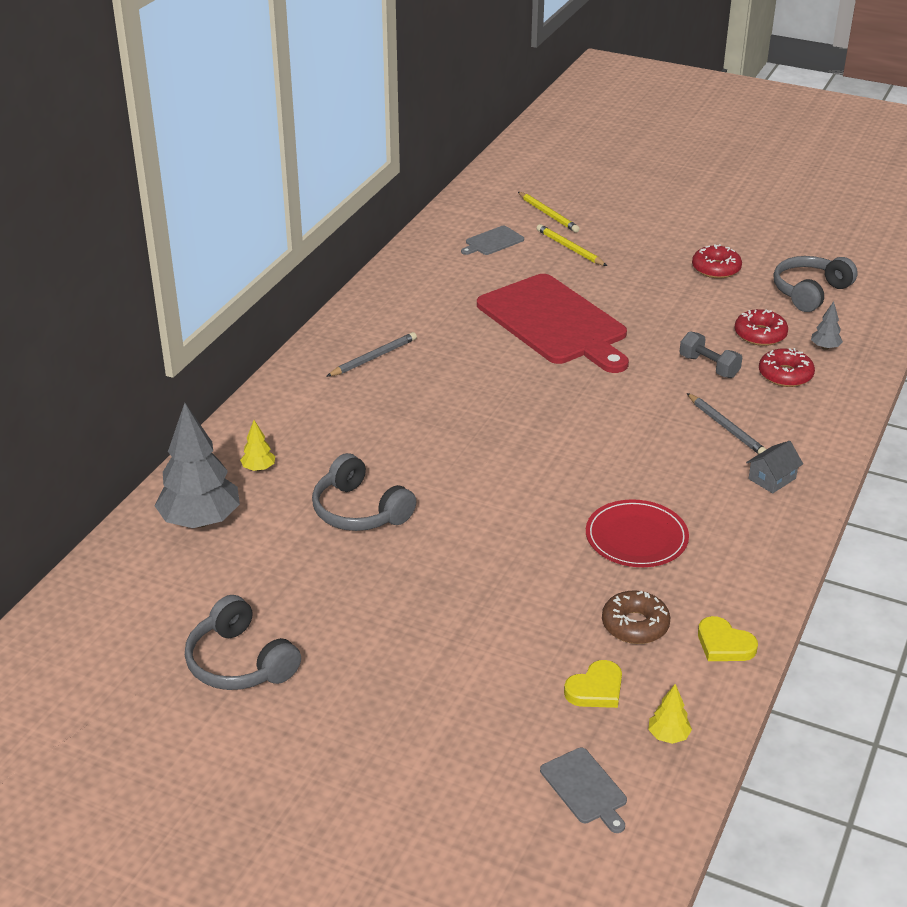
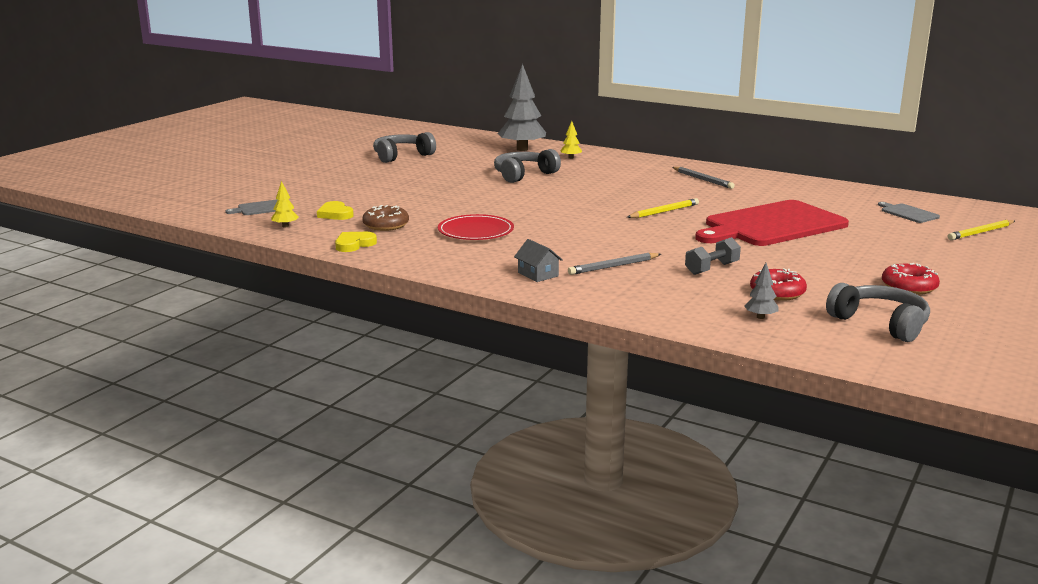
camera: 95 degrees right, 15 degrees down
yellow pencil [537,224,607,266] -> yellow pencil moved to [627,198,699,218]
red donut [759,348,815,387] -> none

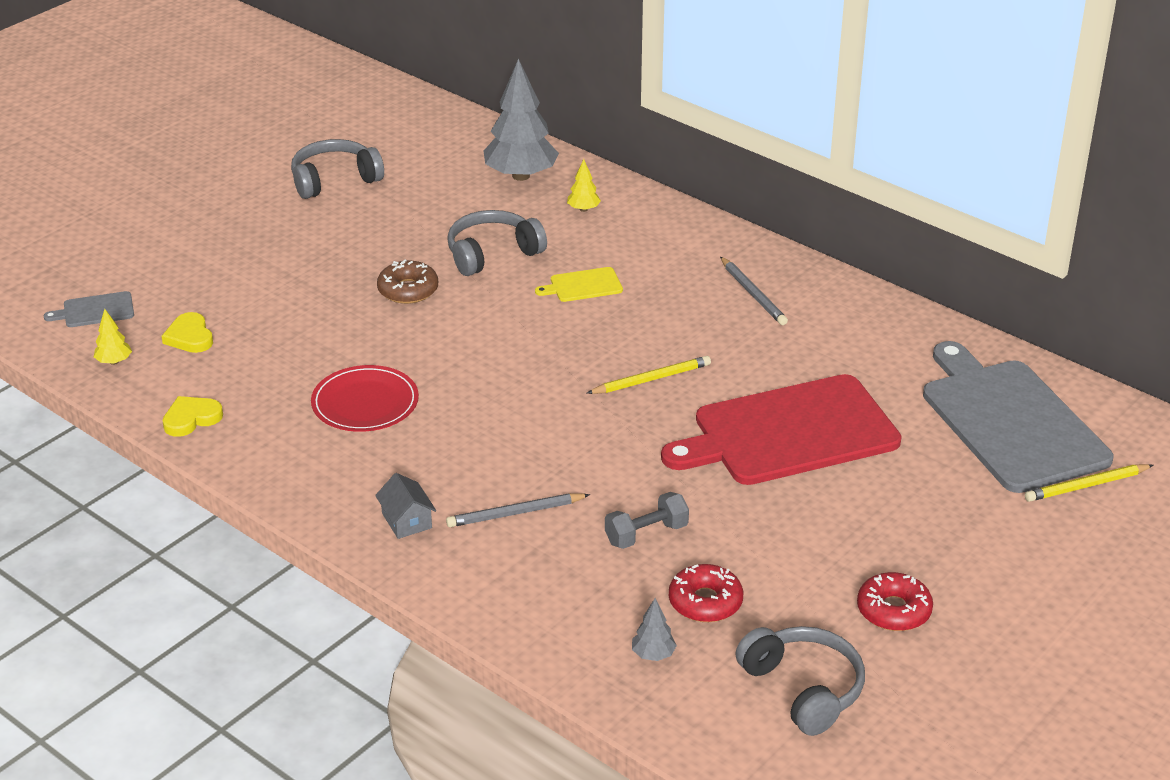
camera: 10 degrees right, 15 degrees up
brown donut [362,205,409,231] -> brown donut moved to [377,260,438,304]
grey cutting board [878,202,940,223] -> grey cutting board [923,341,1113,493], size x2.48
none -> yellow cutting board [535,267,623,302]

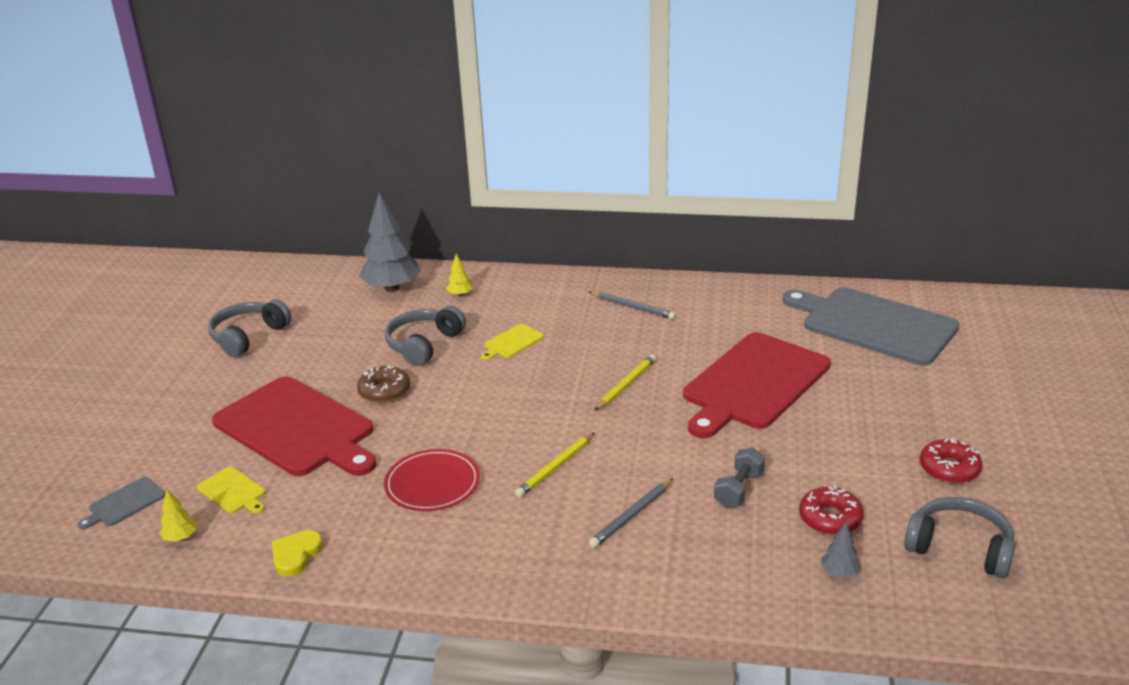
camera: 30 degrees left, 5 degrees down
yellow heart [161,312,213,353] -> yellow cutting board [197,467,266,513]
grey house [375,473,436,539] -> none
yellow pencil [1025,464,1153,502] -> yellow pencil moved to [515,432,595,497]
none -> red cutting board [212,376,376,476]

